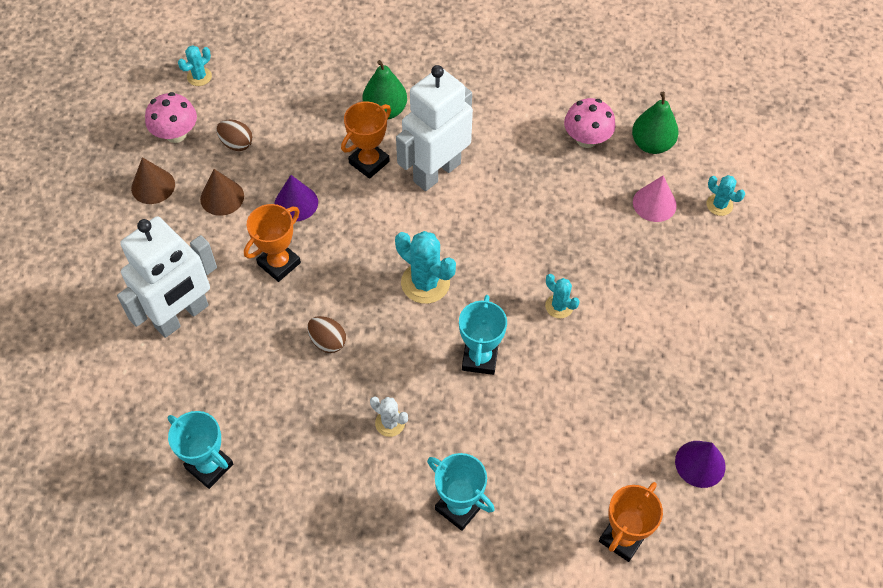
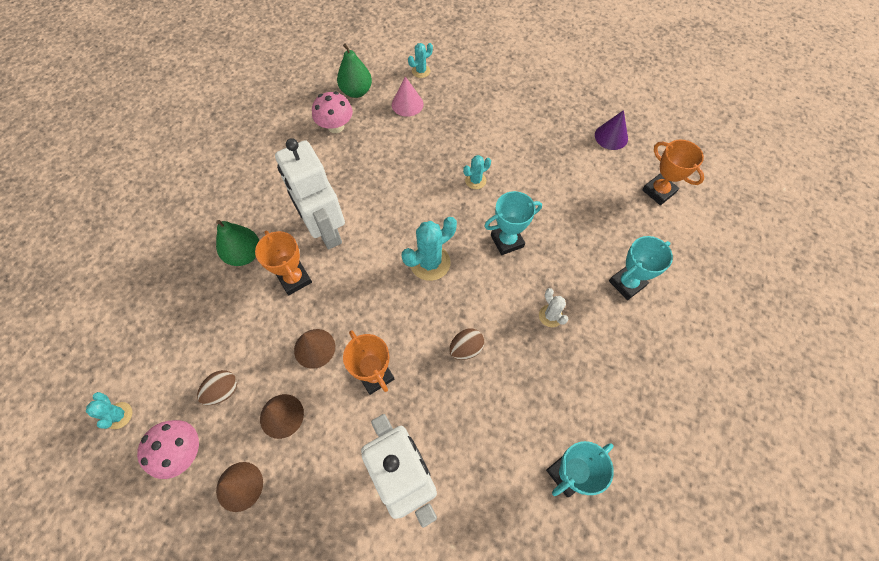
camera: 75 degrees left, 5 degrees up
purple cone [274,175,318,221] -> brown cone [294,329,335,369]
white cactus [370,396,408,437] -> white cactus turned 75 degrees counterclockwise [539,288,568,327]
turquoise trophy [459,295,507,375] -> turquoise trophy turned 45 degrees counterclockwise [484,191,542,255]

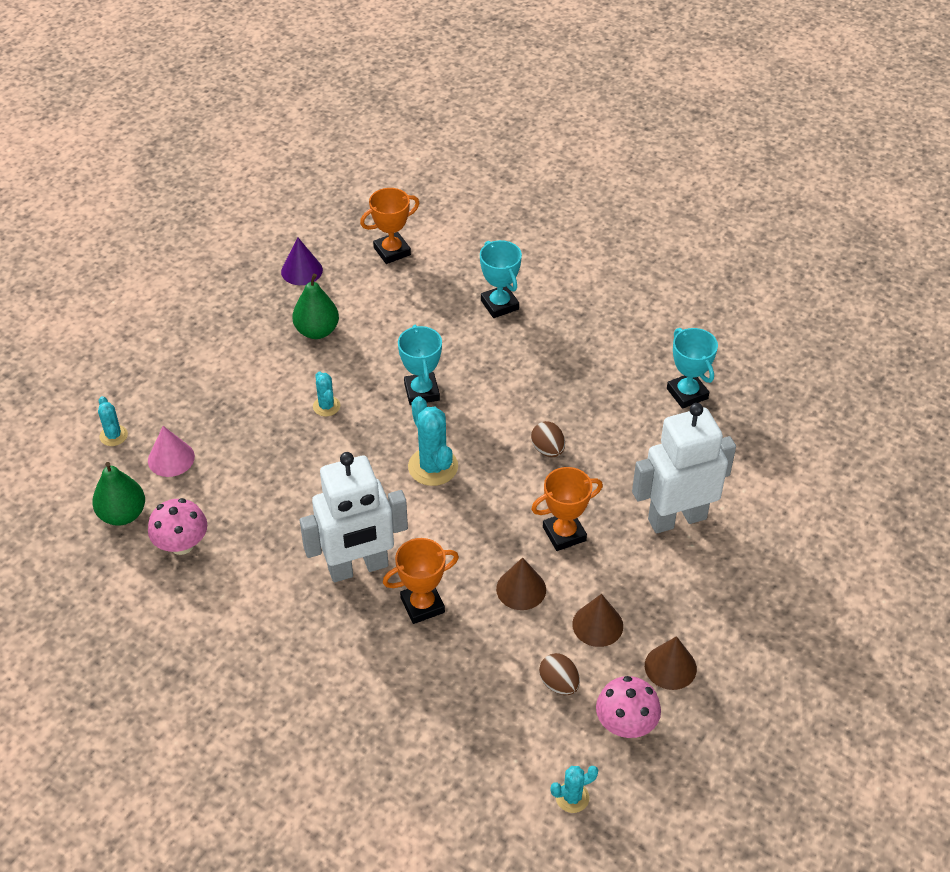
camera: 80 degrees left, 15 degrees down
green pear [216,220,259,266] -> green pear moved to [292,274,339,339]
white cactus [539,288,568,327] -> none

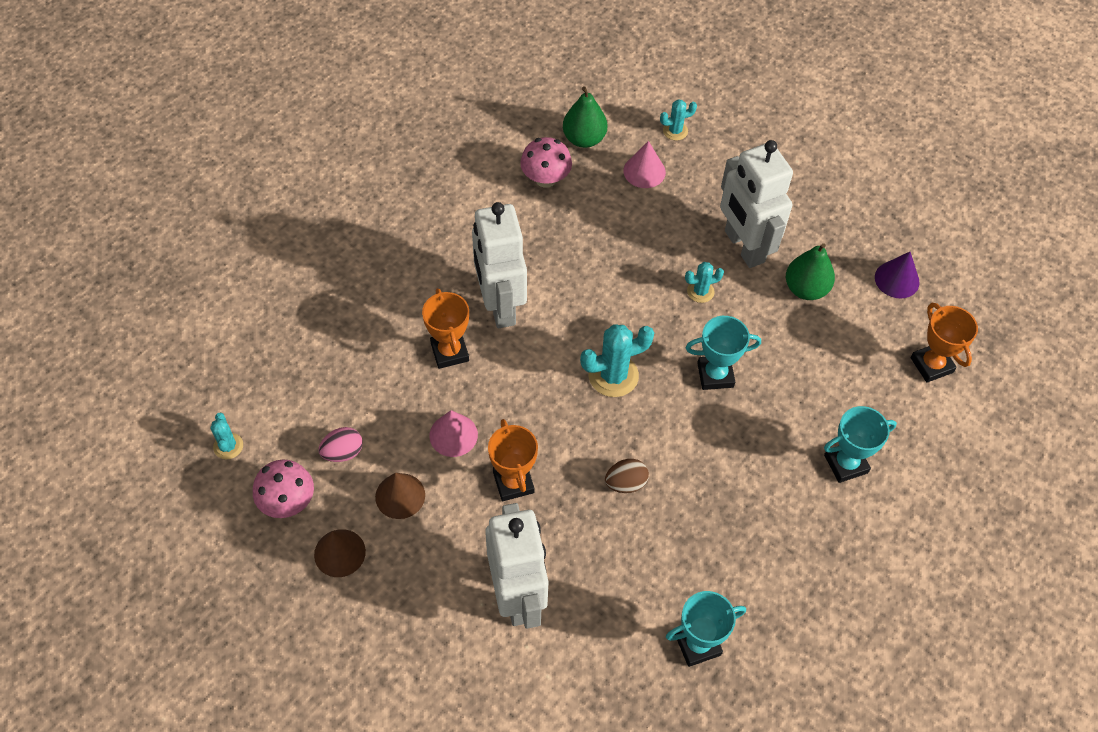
camera: 95 degrees right, 10 degrees up
brown cone [496,557,546,610] -> pink cone [429,410,478,457]
brown egg [539,653,580,695] -> pink egg [318,427,363,462]
none -> white robot [720,140,793,268]

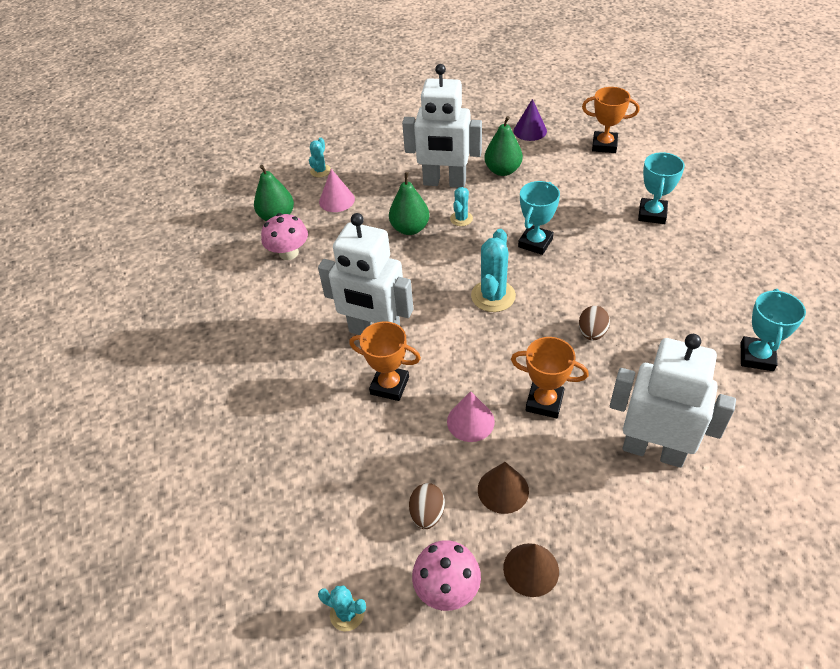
camera: 50 degrees left, 10 degrees down
pink egg [318,427,363,462] -> brown egg [409,483,445,529]
none -> green pear [389,172,429,235]

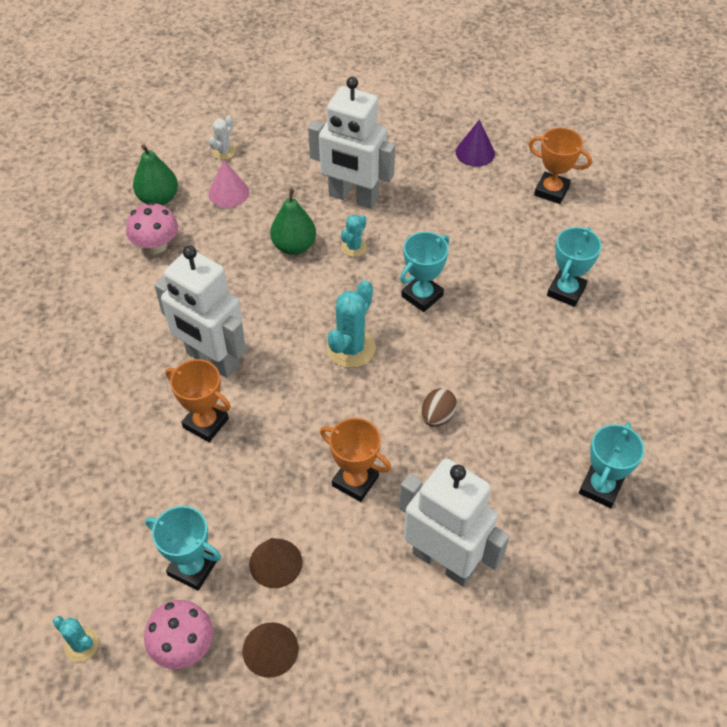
camera: 10 degrees right, 5 degrees up
turquoise cactus [309,138,331,177] -> white cactus [209,116,236,160]
brown egg [409,483,445,529] -> turquoise trophy [145,506,221,591]
pink cone [447,391,495,442] -> none
green pear [484,116,523,176] -> none

